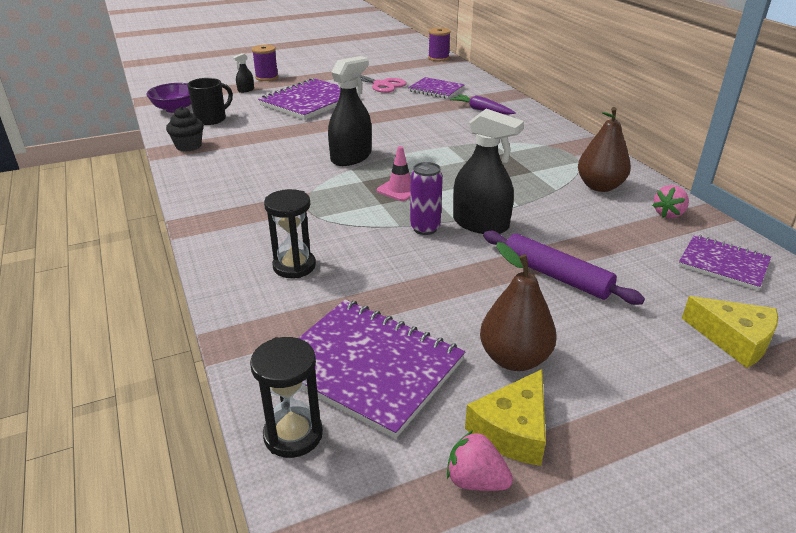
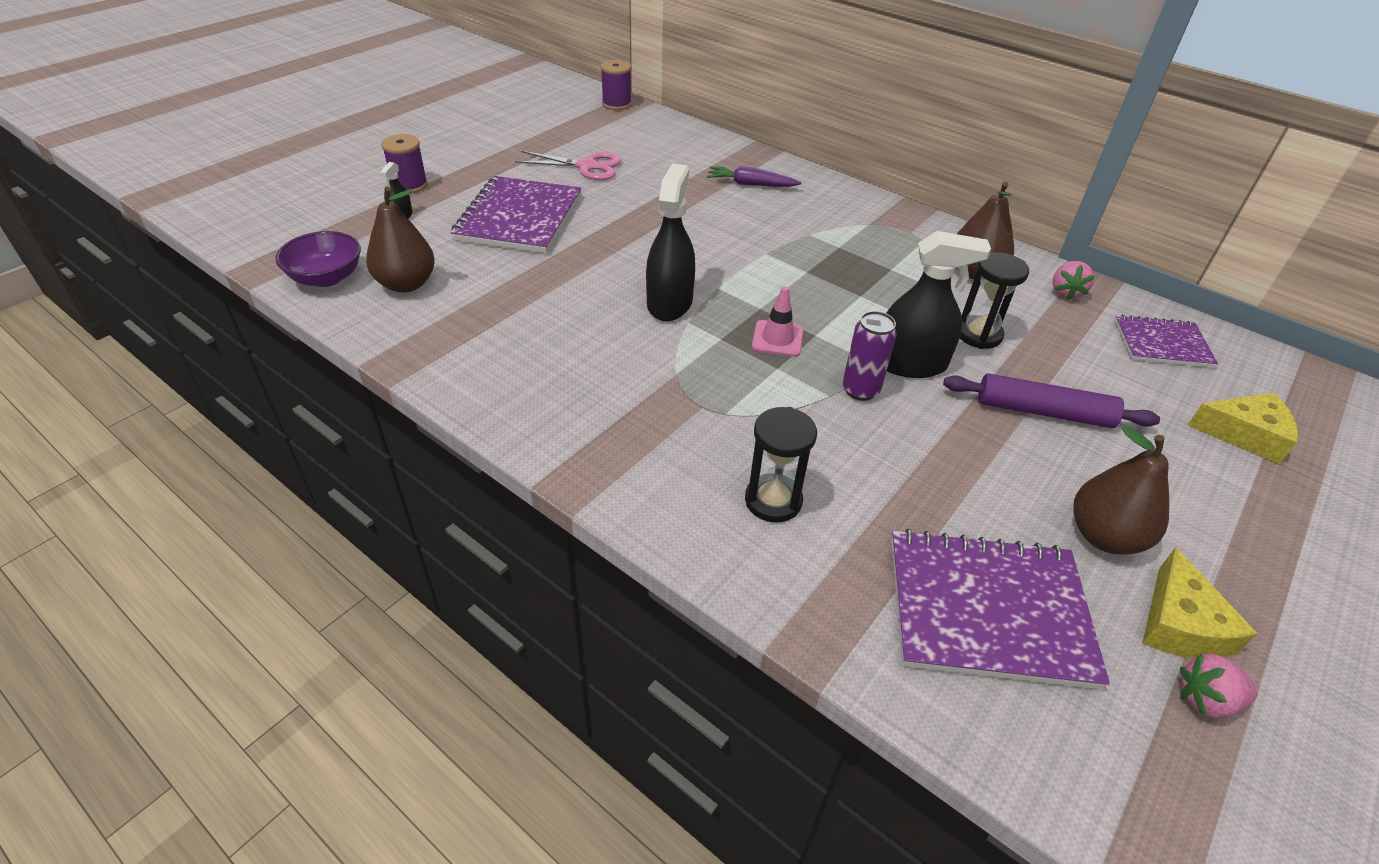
camera: 30 degrees left, 10 degrees up
black cupcake [166,107,204,152] -> none
black mug [187,78,233,125] -> brown pear [366,186,435,293]
black hourglass [250,337,323,458] -> black hourglass moved to [960,252,1029,349]
purple notebook [408,77,465,99] -> none

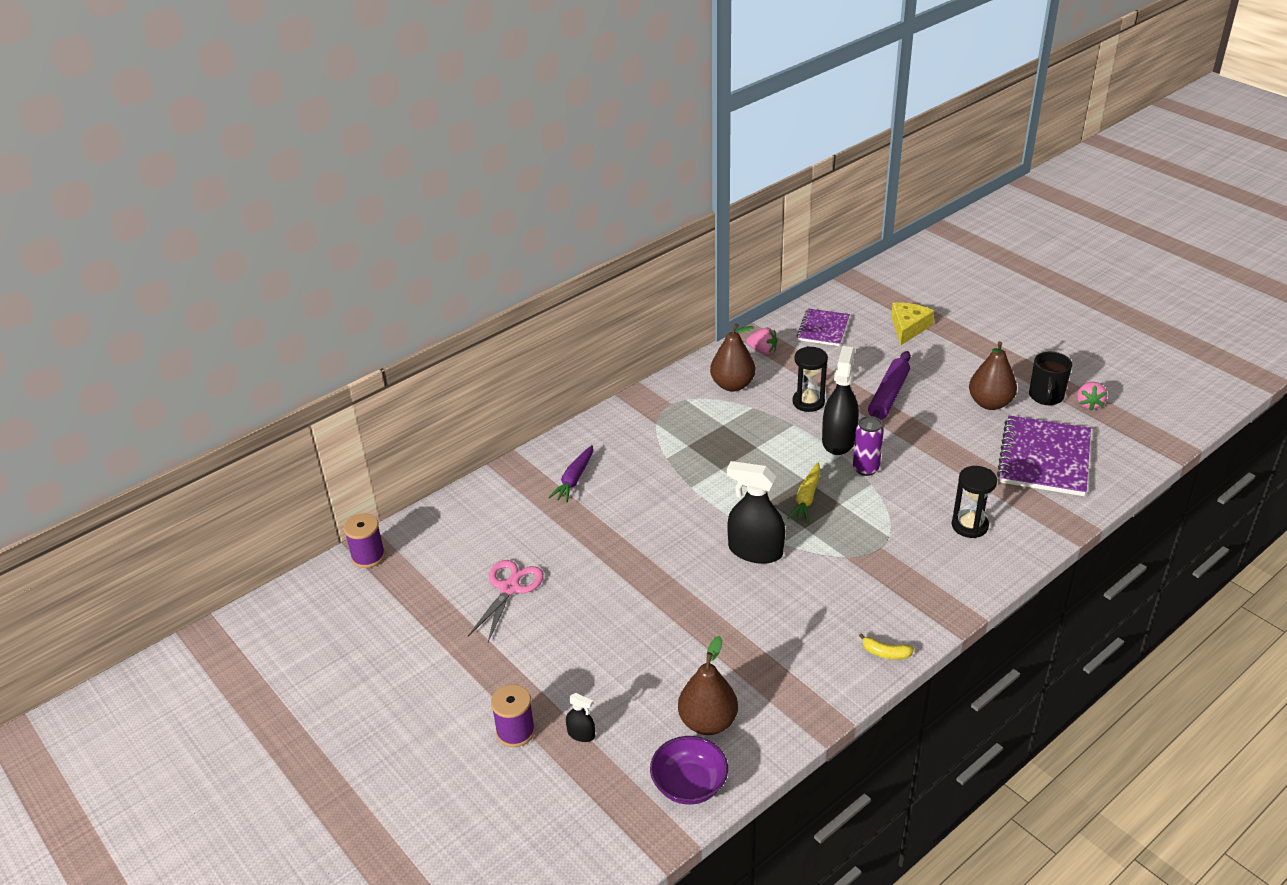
camera: 75 degrees left, 5 degrees down
purple notebook [450,176,581,253] -> none
pink traffic cone [752,286,803,357] -> yellow carrot [787,463,821,523]
yellow cheese [1142,547,1258,658] -> black mug [1029,352,1072,405]
none -> yellow banana [859,633,914,660]

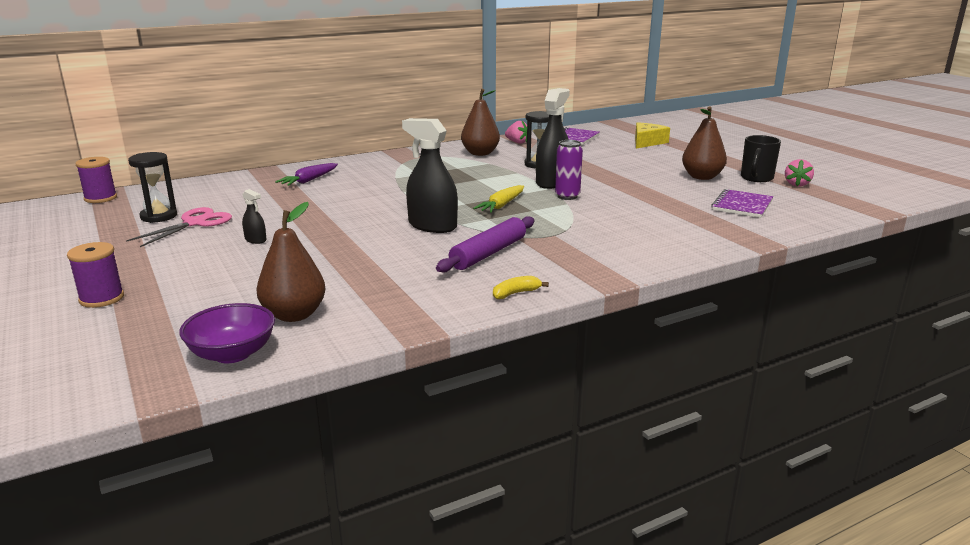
camera: 10 degrees right, 15 degrees down
black spray bottle [566,693,595,742] -> black spray bottle moved to [242,189,267,244]
yellow banana [859,633,914,660] -> yellow banana turned 120 degrees clockwise [493,276,549,299]
purple rolling pin [868,351,911,420] -> purple rolling pin moved to [436,216,534,272]
black hourglass [952,466,997,538] -> black hourglass moved to [128,152,177,223]
purple notebook [997,415,1091,496] -> purple notebook [711,189,773,218], size x0.60

